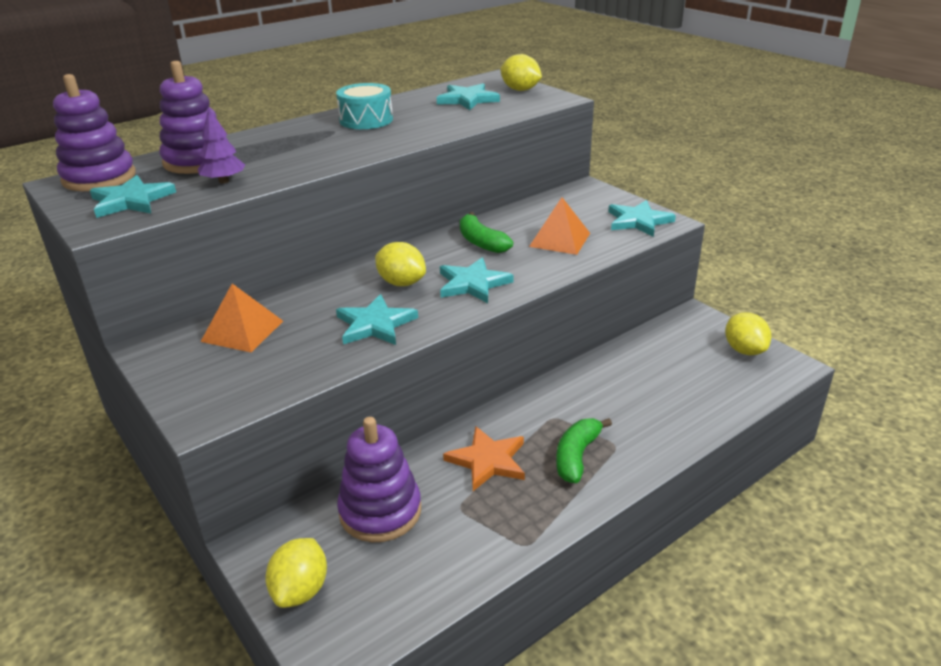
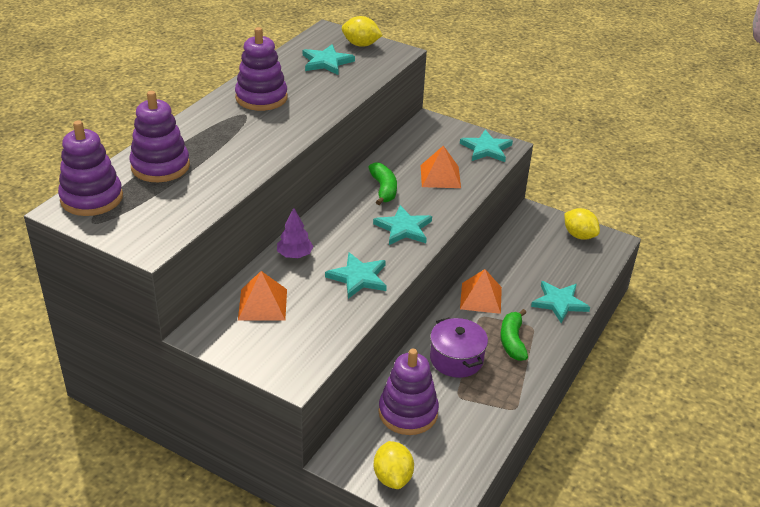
camera: 25 degrees left, 5 degrees up
turquoise star [90,175,176,218] -> turquoise star moved to [531,281,590,323]
purple tree [198,107,245,183] -> purple tree moved to [277,208,314,258]
turquoise drum [336,83,393,129] -> purple stacking toy [235,27,288,111]
yellow lemon [375,242,426,286] -> none
orange star [443,426,525,491] -> purple pot [430,317,488,378]
green banana [460,212,513,253] -> green banana turned 135 degrees counterclockwise [368,162,397,205]
none -> orange pyramid [460,269,502,314]

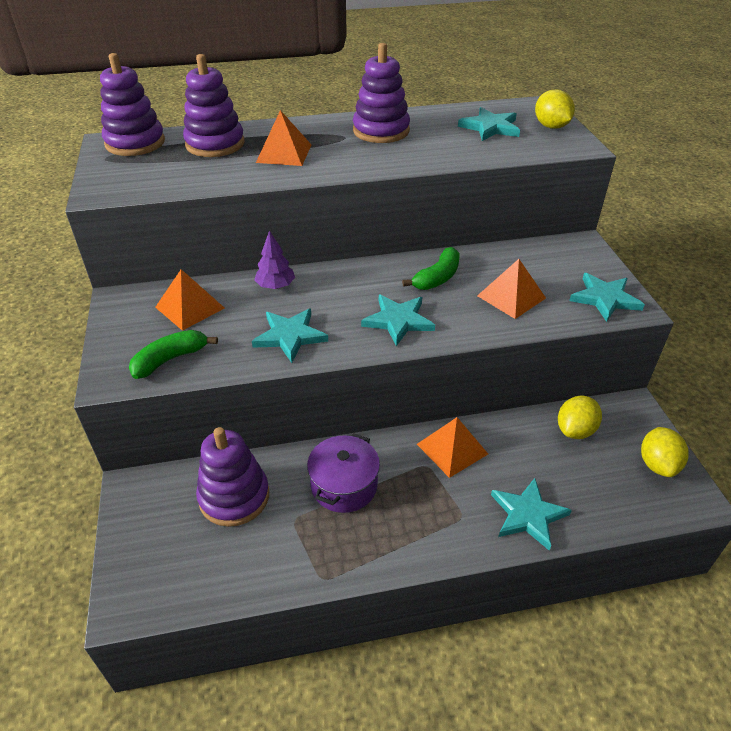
camera: 50 degrees right, 5 degrees up
yellow lemon [374,441,414,489] -> yellow lemon moved to [558,396,602,439]
green banana [500,309,528,361] -> green banana moved to [129,330,218,379]
none -> orange pyramid [256,110,311,166]

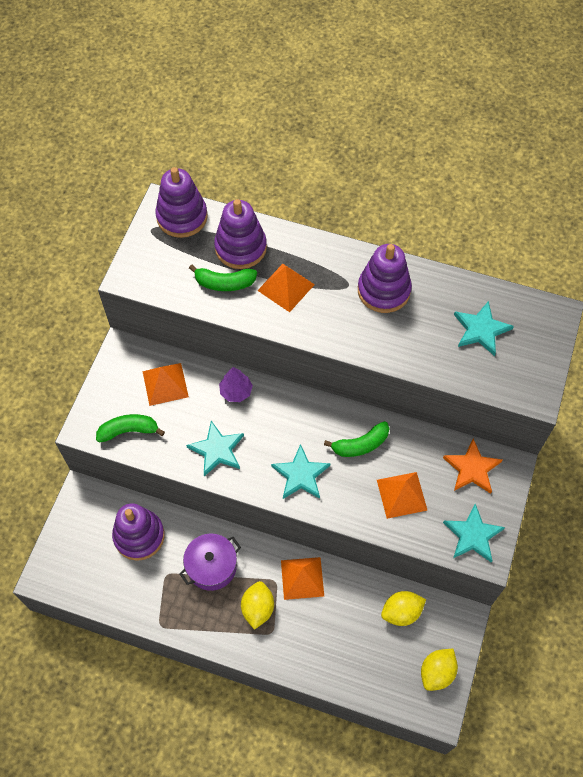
camera: 30 degrees right, 20 degrees up
turquoise star [491,478,572,551] -> none
yellow lemon [535,90,575,129] -> yellow lemon moved to [241,581,274,630]
none -> green banana [189,264,257,291]
none -> orange star [443,438,503,494]

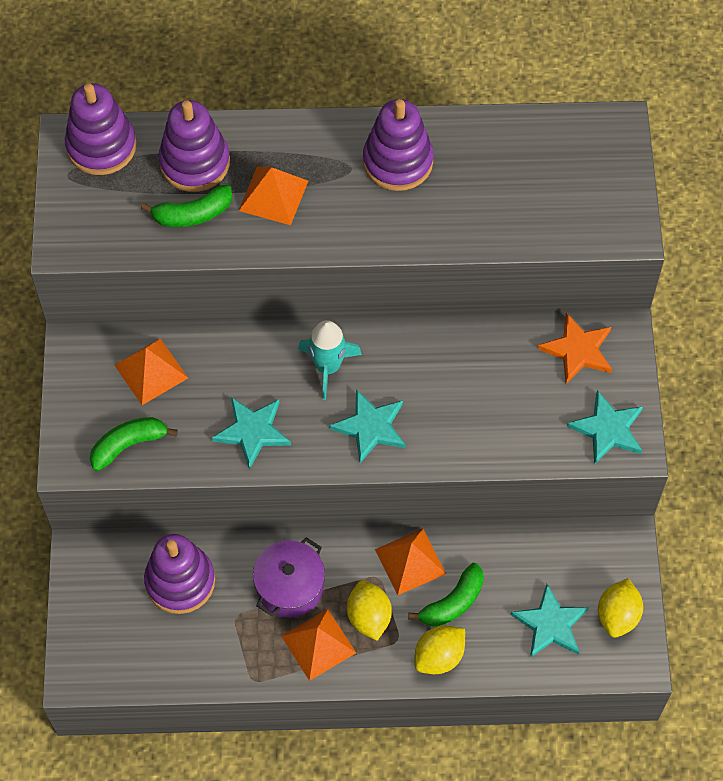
camera: 20 degrees left, 0 degrees up
purple tree [219,367,253,402] -> none
green banana [324,421,390,457] -> green banana moved to [408,563,484,627]
orange pyramid [377,472,428,519] -> orange pyramid moved to [281,609,356,681]
yellow lemon [381,591,426,626] -> yellow lemon moved to [414,625,465,674]
turquoise star [454,301,514,356] -> turquoise star moved to [510,584,589,658]
none -> turquoise rocket [298,320,362,400]

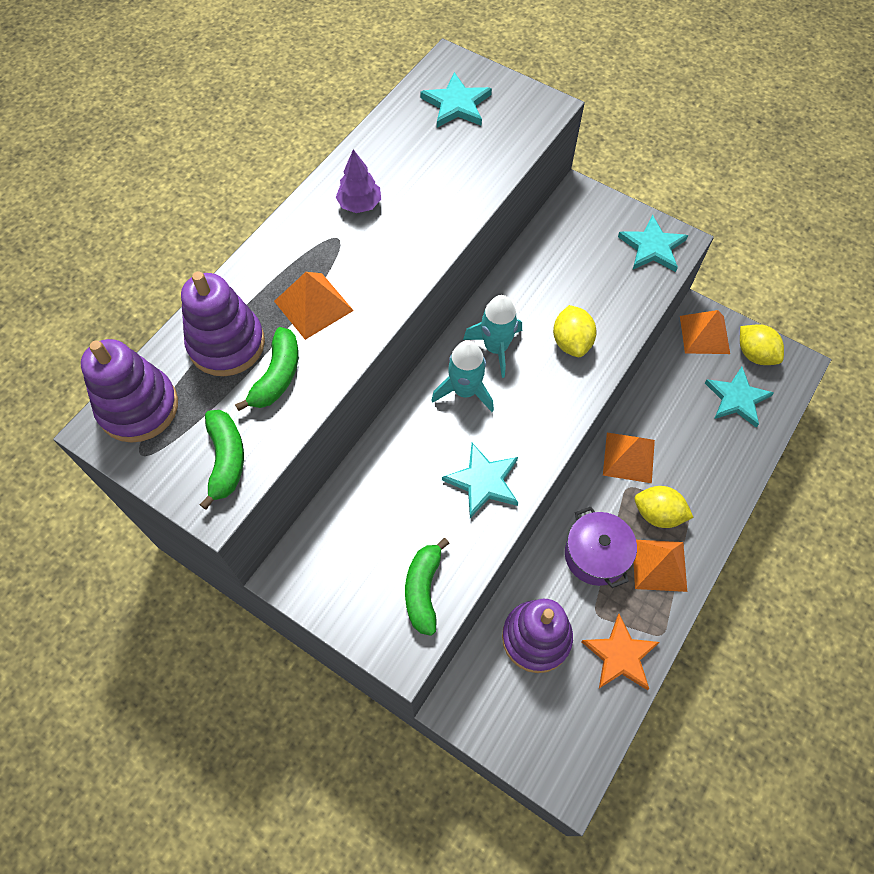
camera: 55 degrees left, 0 degrees up
orange pyramid [114,338,188,405] -> orange pyramid moved to [680,310,730,354]
turquoise star [329,389,406,463] -> turquoise star moved to [420,72,492,128]
purple stacking toy [363,99,434,191] -> purple tree [336,149,381,213]
green banana [408,563,484,627] -> green banana moved to [200,410,244,510]
yellow lemon [414,625,465,674] -> yellow lemon moved to [553,305,597,357]
orange star [538,313,612,384] -> orange star moved to [581,614,660,690]
none -> turquoise rocket [463,295,522,378]

